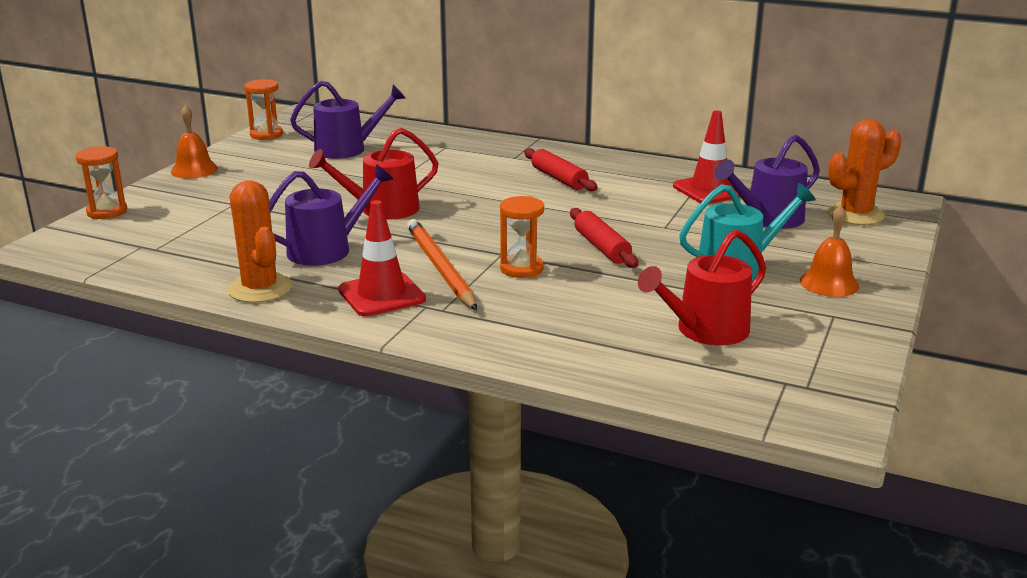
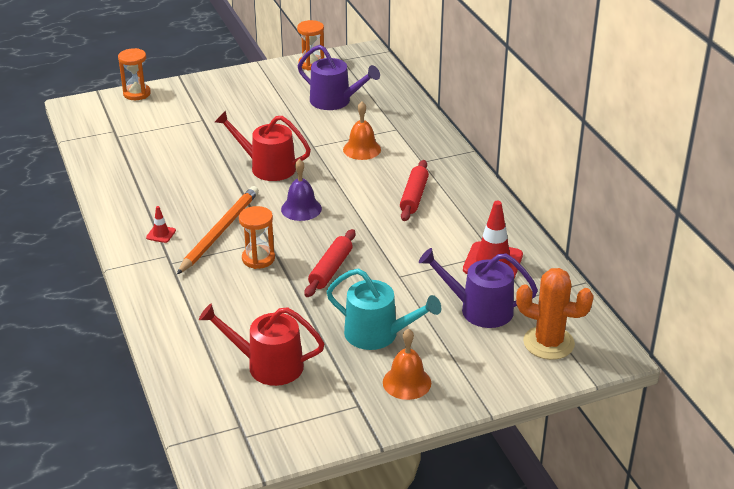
camera: 45 degrees right, 10 degrees up
orange bell [171,105,218,179] -> orange bell moved to [343,102,381,160]
orange cactus [227,180,292,303] -> none
purple watering can [269,164,393,266] -> none
red traffic cone [338,200,426,316] -> red traffic cone [146,206,176,243], size x0.47
none -> purple bell [281,159,322,221]

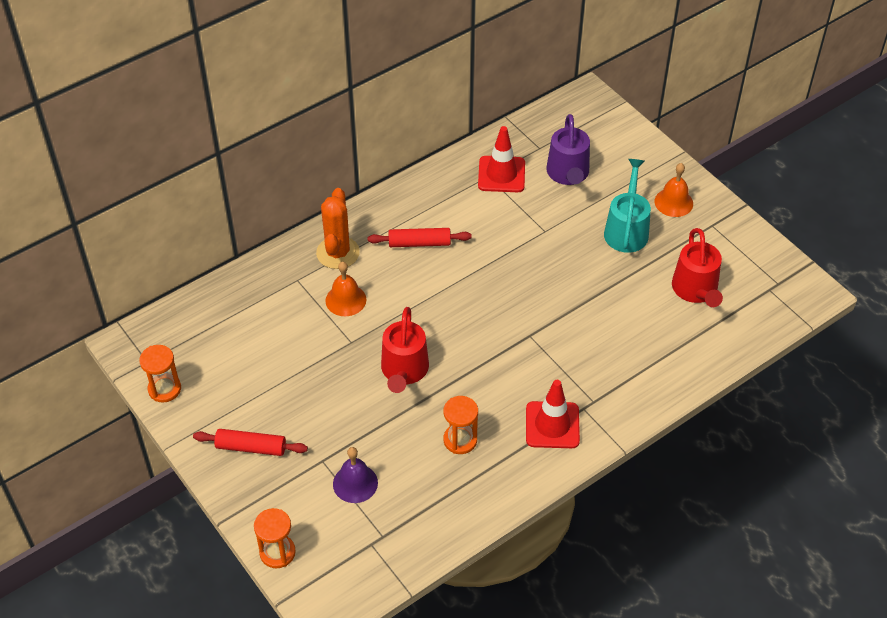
camera: 105 degrees left, 15 degrees up
red traffic cone [146,206,176,243] -> red traffic cone [526,380,580,448], size x2.12
orange pencil [177,186,259,274] -> none
orange hourglass [239,206,275,269] -> orange hourglass moved to [444,396,478,454]
purple bell [281,159,322,221] -> purple bell moved to [333,447,378,503]
purple watering can [298,45,380,110] -> none
red rolling pin [304,229,355,297] -> red rolling pin moved to [193,429,308,456]
orange cactus [516,268,594,360] -> orange cactus moved to [316,188,360,269]

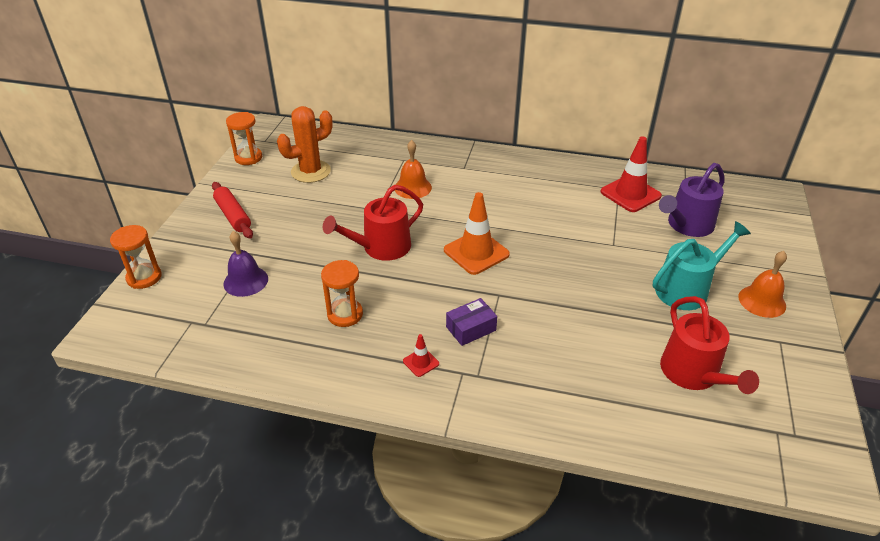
camera: 50 degrees right, 10 degrees down
orange cactus [316,188,360,269] -> orange cactus moved to [277,106,333,183]
red rolling pin [368,228,472,247] -> none
red traffic cone [526,380,580,448] -> red traffic cone [403,334,439,377], size x0.47
red watering can [672,228,723,307] -> red watering can turned 60 degrees counterclockwise [660,296,759,394]
none -> orange traffic cone [444,192,510,275]
none -> purple box [446,298,497,346]

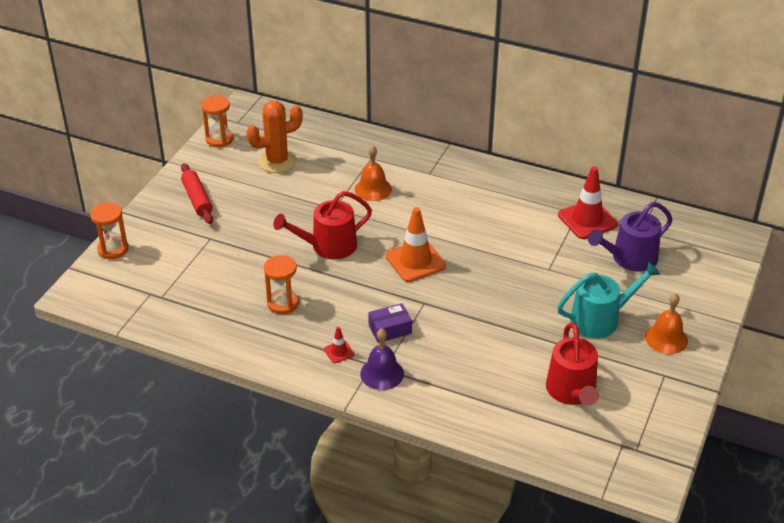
camera: 10 degrees right, 0 degrees up
purple bell [223,231,268,297] -> purple bell moved to [360,328,404,390]

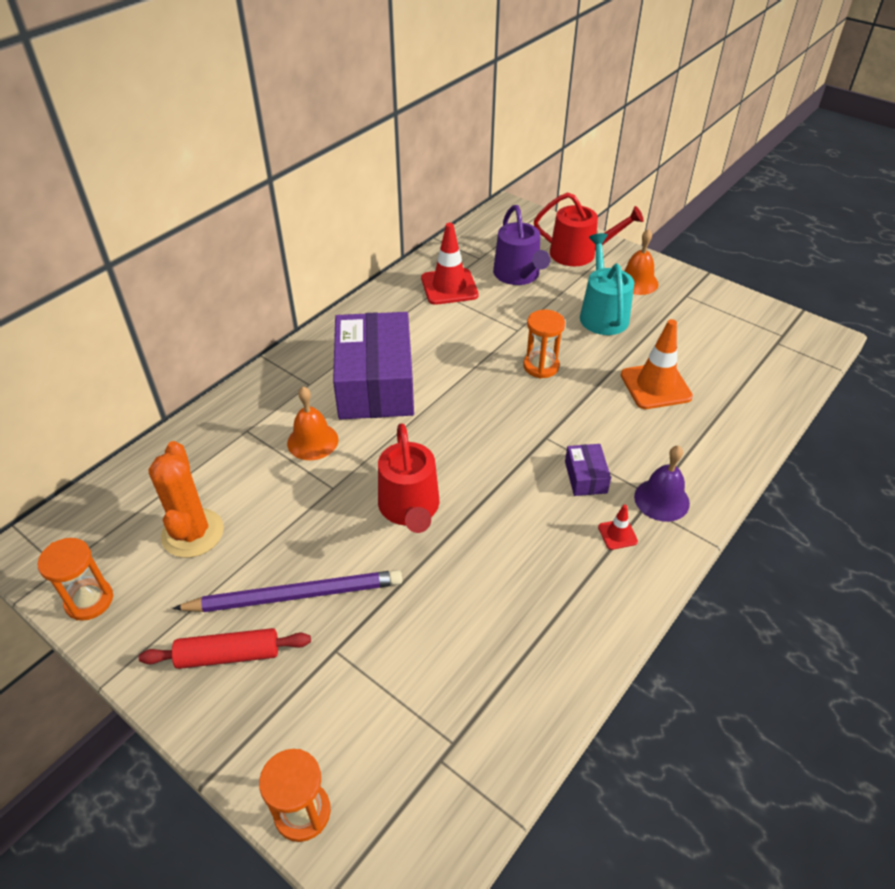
camera: 75 degrees left, 5 degrees up
orange hourglass [264,255,299,314] -> orange hourglass moved to [523,310,565,378]
orange traffic cone [386,207,446,282] -> orange traffic cone moved to [621,319,693,409]
red watering can [546,323,599,406] -> red watering can moved to [534,192,644,266]
none -> purple pencil [172,570,402,612]
none -> purple box [333,312,414,419]

